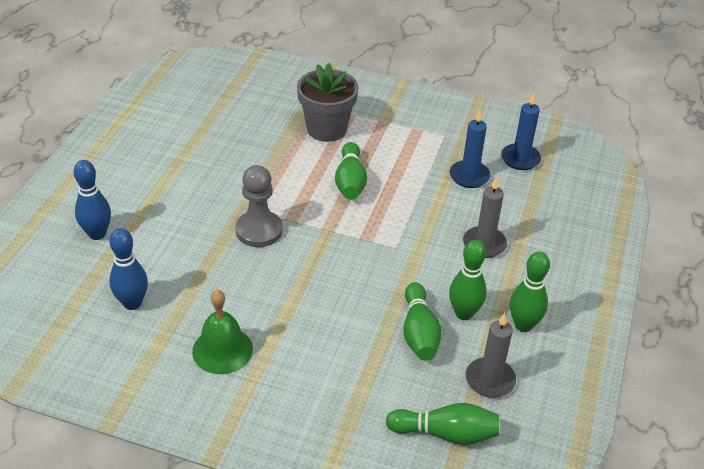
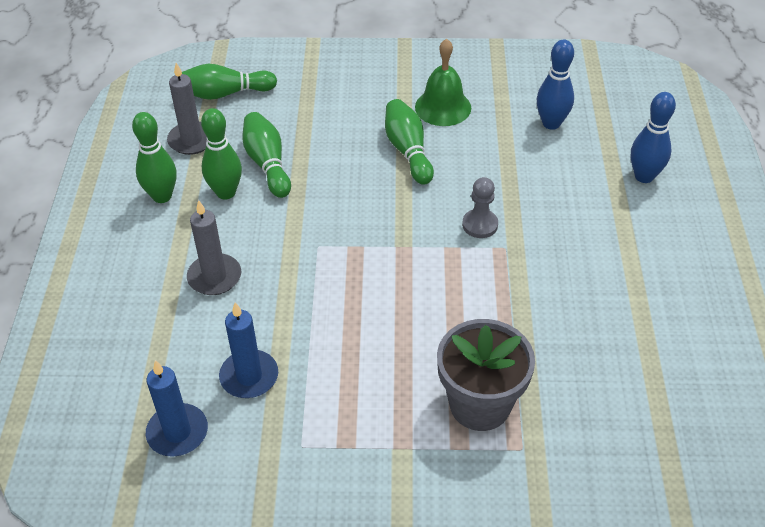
camera: 165 degrees right, 5 degrees up
grey pawn [235,165,283,247] -> grey pawn [462,177,498,238], size x0.65
green bowling pin [335,142,367,200] -> green bowling pin moved to [385,99,434,184]

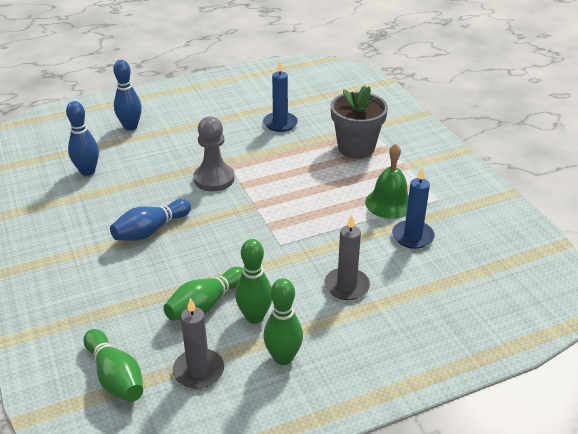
camera: 115 degrees left, 10 degrees down
blue candle [146,360,208,457] -> blue candle moved to [263,61,298,132]
green bowling pin [385,99,434,184] -> blue bowling pin [110,199,191,241]
green bell [415,39,471,126] -> green bell moved to [365,144,409,219]
grey pawn [462,177,498,238] -> grey pawn [193,116,235,191], size x1.55

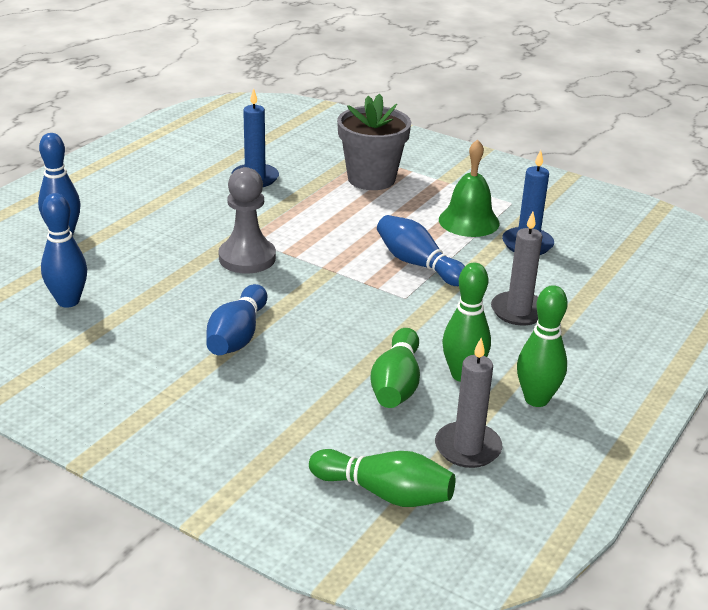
camera: 35 degrees left, 5 degrees down
none -> blue bowling pin [377,215,465,286]

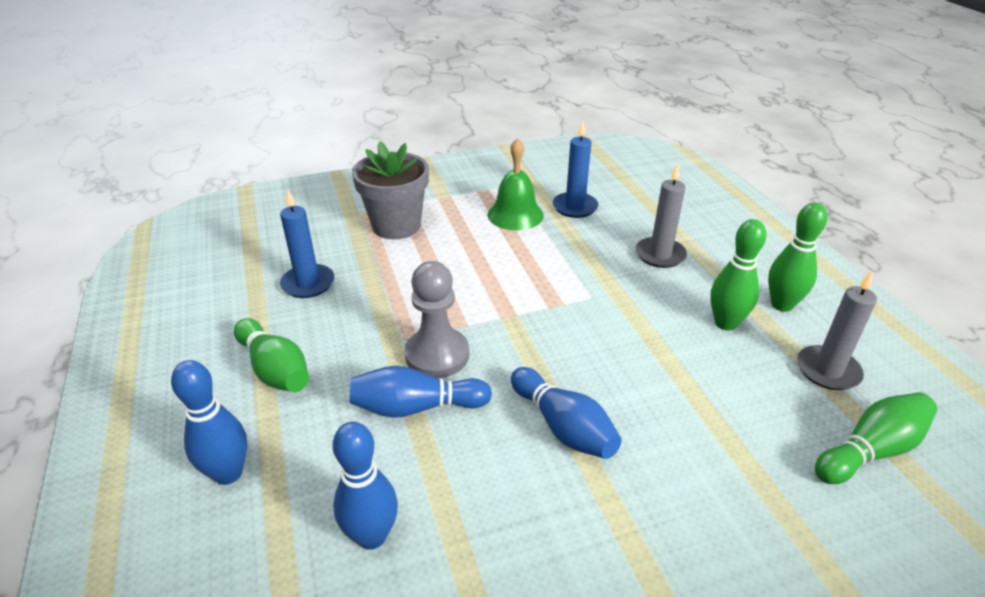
camera: 50 degrees left, 5 degrees up
green bowling pin [371,328,420,408] -> green bowling pin moved to [234,318,309,392]
blue bowling pin [377,215,465,286] -> blue bowling pin moved to [350,366,492,418]

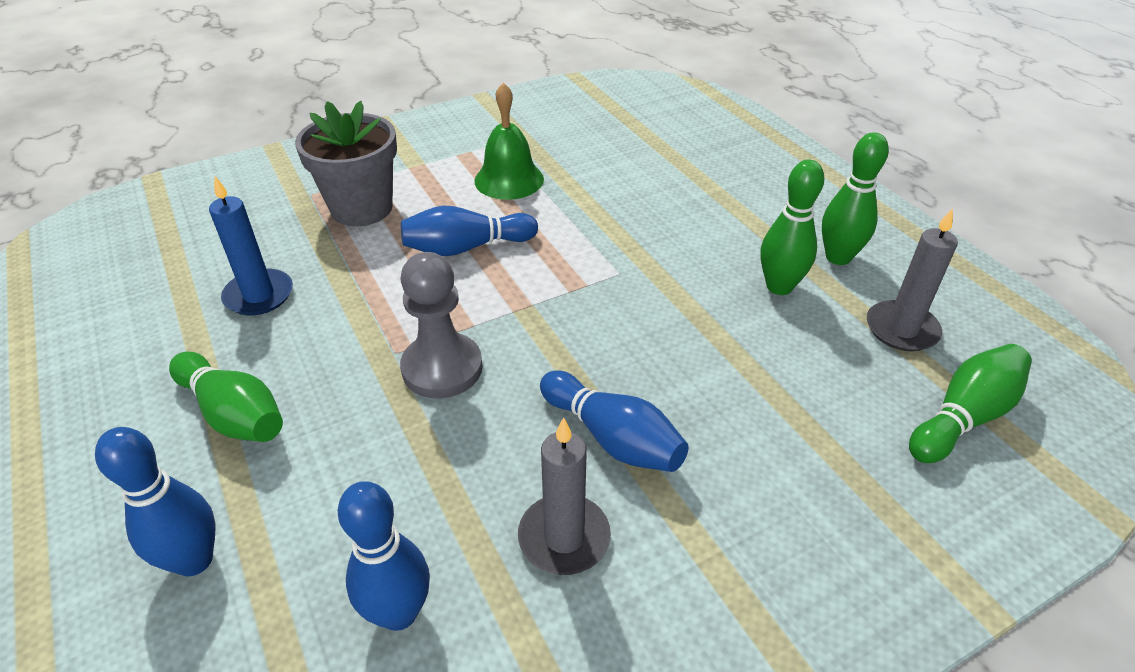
camera: 10 degrees left, 5 degrees up
blue bowling pin [350,366,492,418] -> blue bowling pin moved to [401,206,538,256]
blue candle [553,121,598,218] -> none
grey candle [636,164,687,268] -> grey candle moved to [518,417,611,575]

